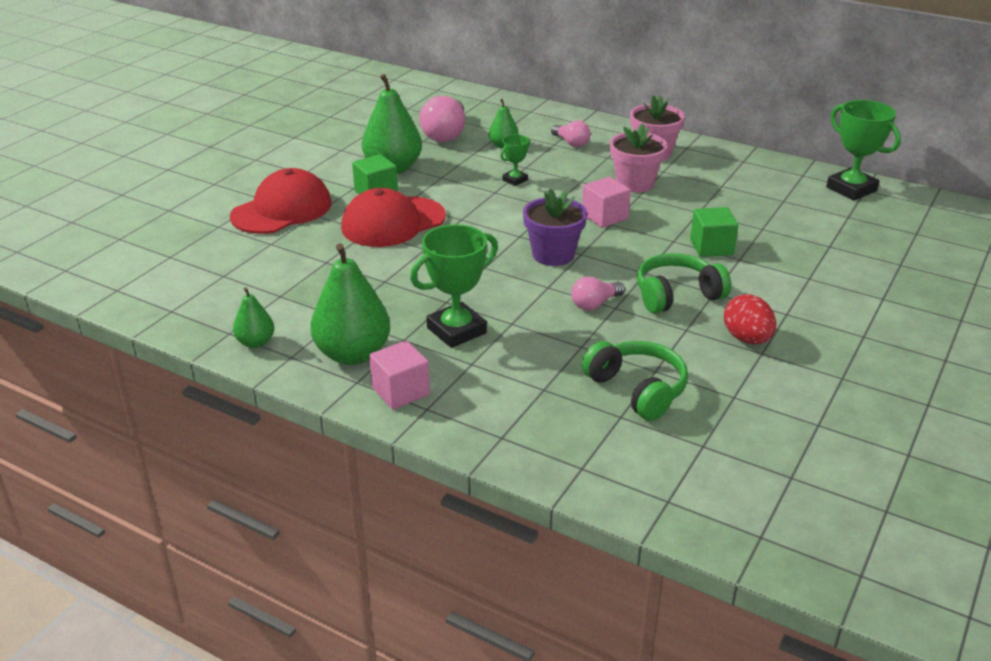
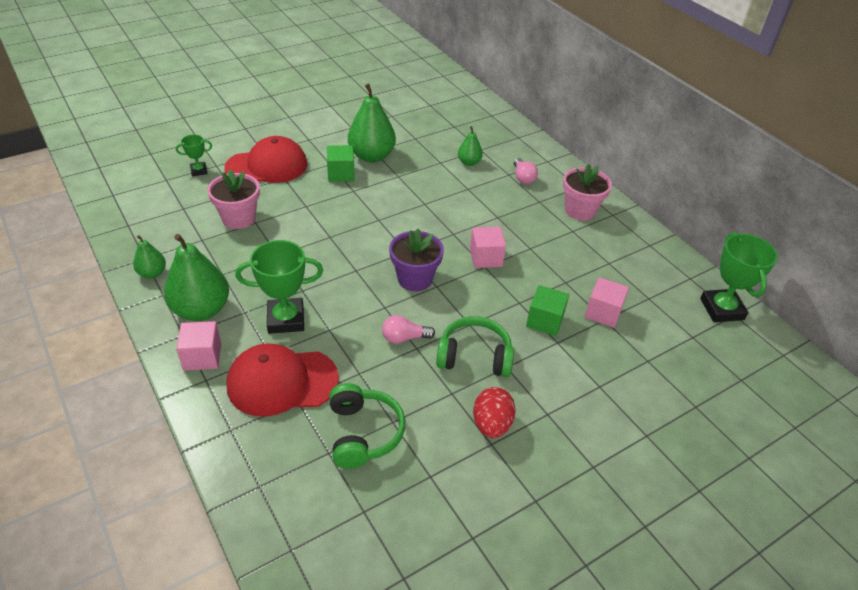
camera: 25 degrees right, 10 degrees up
red cap [341,188,446,247] -> red cap moved to [226,343,339,417]
pink light bulb [419,95,465,142] -> none
green trophy [500,134,530,186] -> green trophy moved to [176,135,212,176]
pink flower pot [610,123,667,193] -> pink flower pot moved to [207,169,260,229]
none -> pink cube [585,277,629,328]

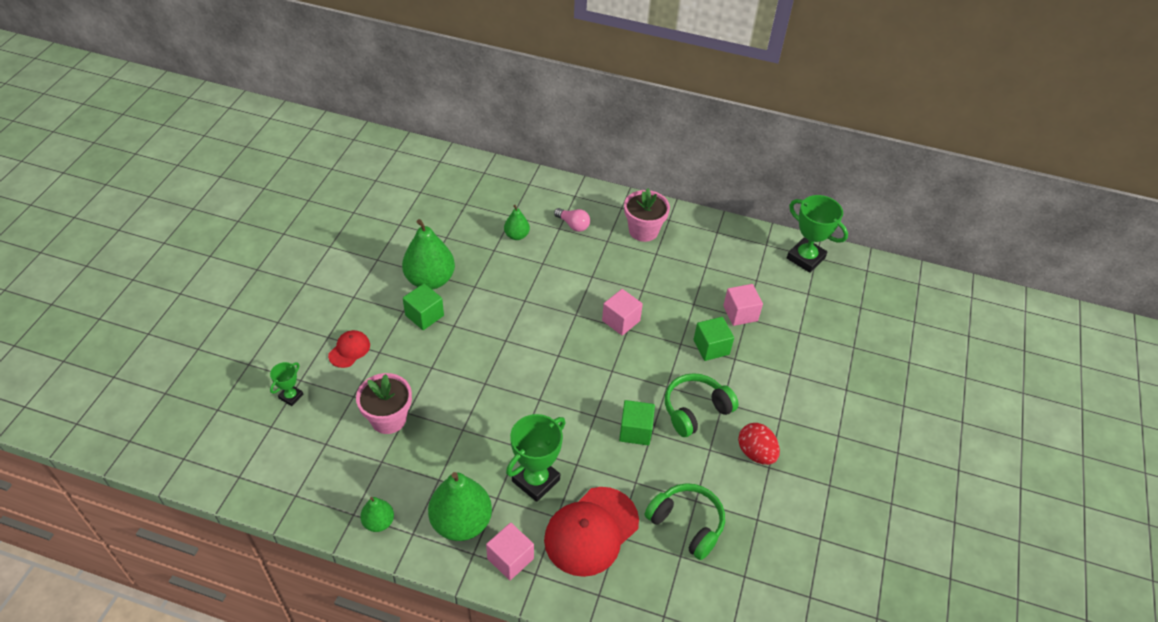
camera: 40 degrees left, 5 degrees up
red cap [224,136,307,183] -> red cap [328,330,370,368], size x0.50
pink light bulb [382,315,435,344] -> green cube [619,400,655,445]
purple flower pot [389,229,444,291] -> none

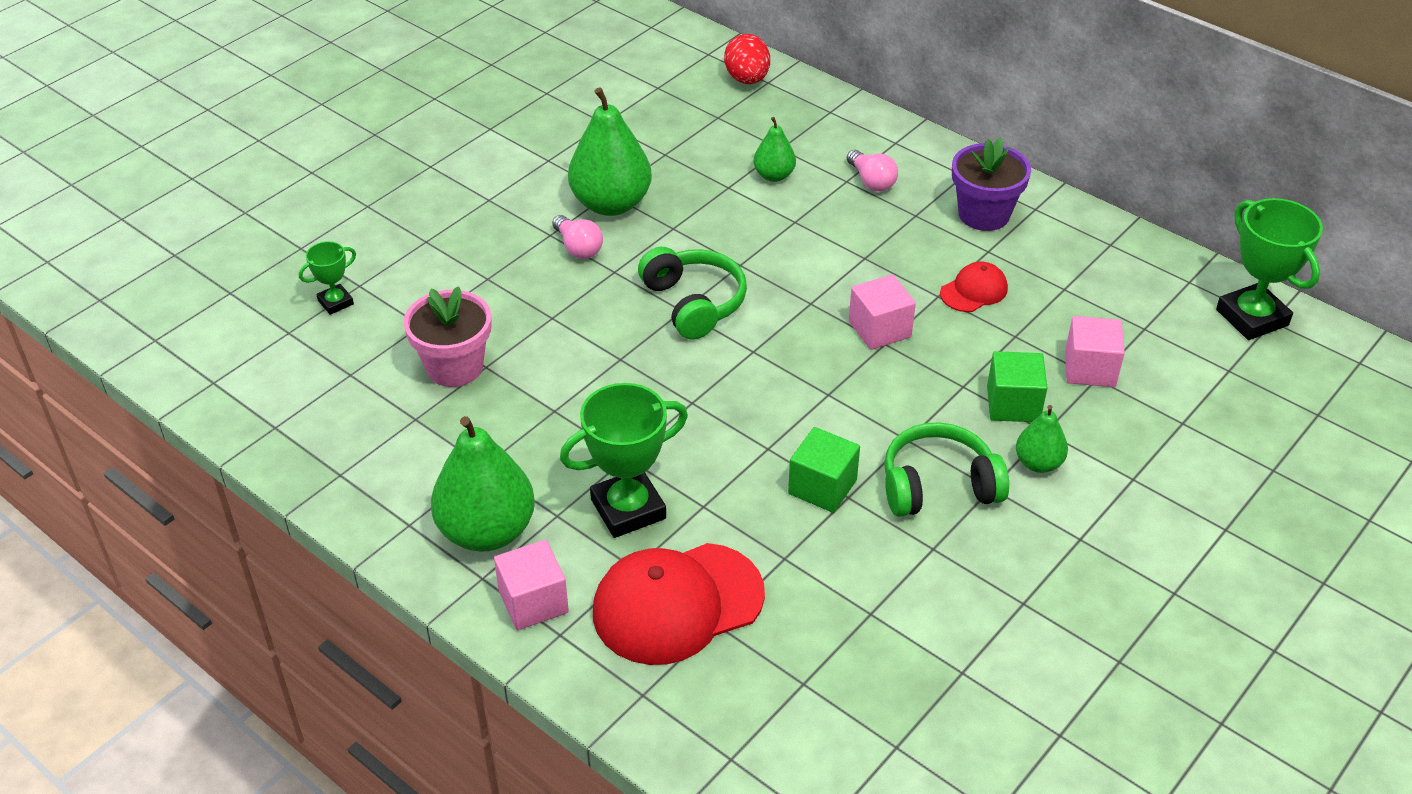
camera: 25 degrees right, 5 degrees down
red cap [328,330,370,368] -> red cap moved to [940,262,1008,312]
green pear [360,497,394,532] -> green pear moved to [1016,405,1068,473]
green cube [403,283,444,330] -> pink light bulb [552,215,603,259]
pink flower pot [624,188,670,242] -> purple flower pot [952,137,1031,231]
green headphones [645,483,725,560] -> green headphones moved to [638,247,747,340]
red egg [738,423,780,465] -> red egg moved to [724,34,770,84]

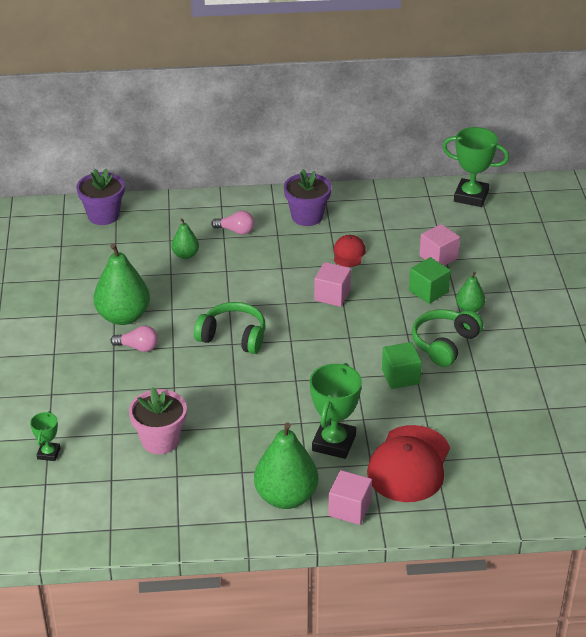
camera: 45 degrees left, 5 degrees down
red egg [724,34,770,84] -> purple flower pot [76,168,125,225]

